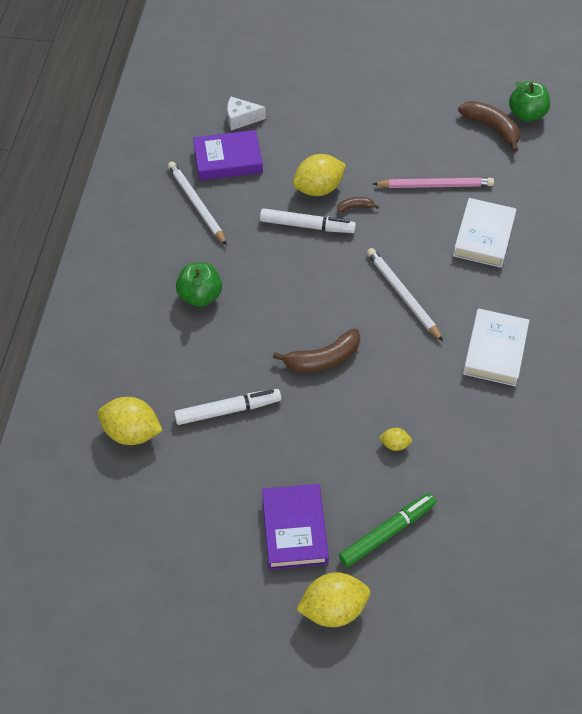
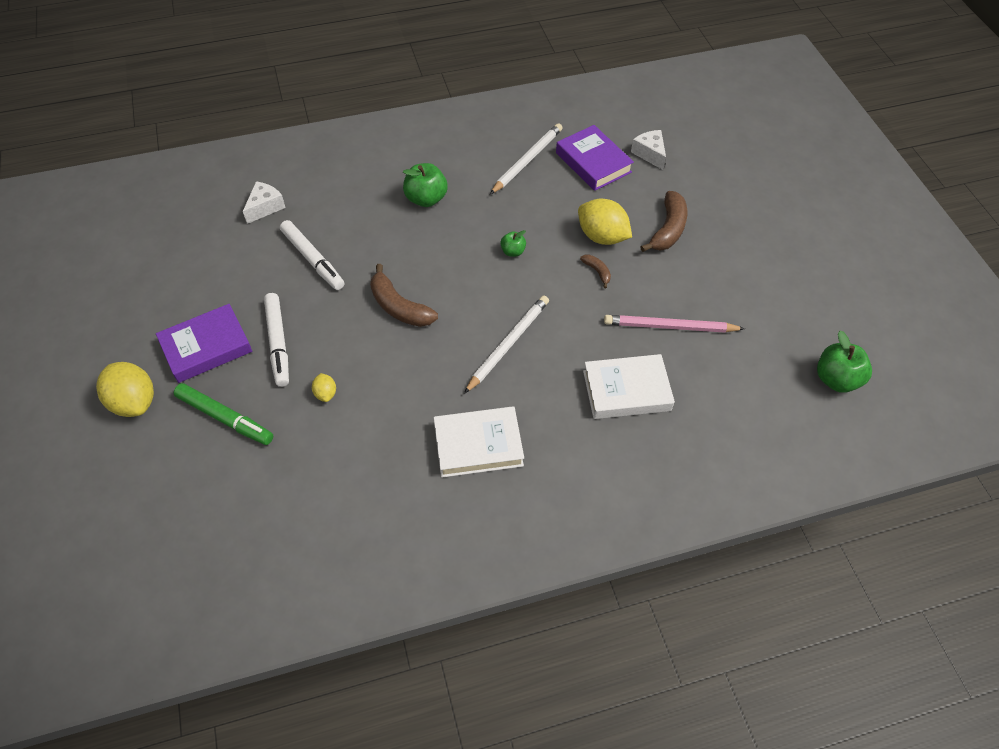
camera: 65 degrees right, 0 degrees up
yellow lemon [98,397,163,445] -> white cheese [243,181,286,224]
white marker [260,208,356,233] -> white marker moved to [264,293,289,387]
pink pencil [373,178,494,188] -> pink pencil turned 120 degrees clockwise [604,315,745,333]
brown banana [458,101,520,152] -> brown banana moved to [640,191,687,252]
none -> green apple [500,230,526,257]

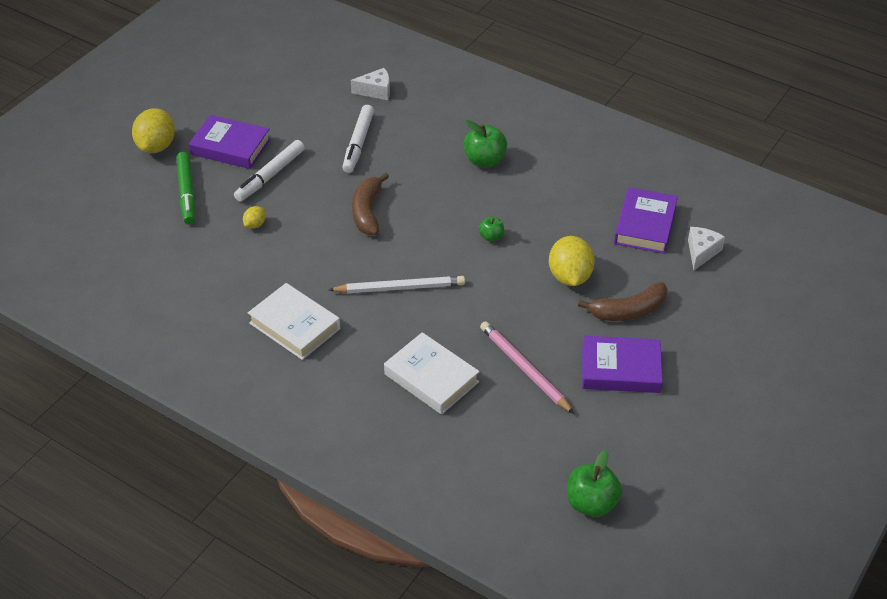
camera: 50 degrees right, 10 degrees down
white pencil [490,123,563,194] -> none
brown banana [580,254,611,288] -> none
none -> purple book [582,336,663,393]

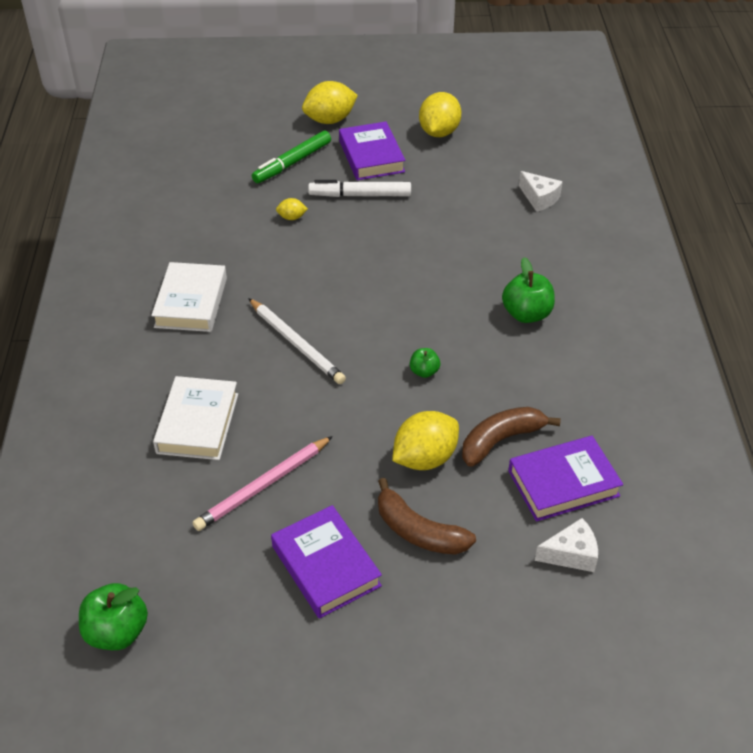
camera: 55 degrees right, 0 degrees up
white marker [342,105,374,173] -> none
brown banana [352,173,389,235] -> brown banana moved to [462,407,561,467]
pink pencil [480,321,574,414] -> pink pencil turned 150 degrees counterclockwise [193,436,333,531]
none -> yellow lemon [419,92,462,137]

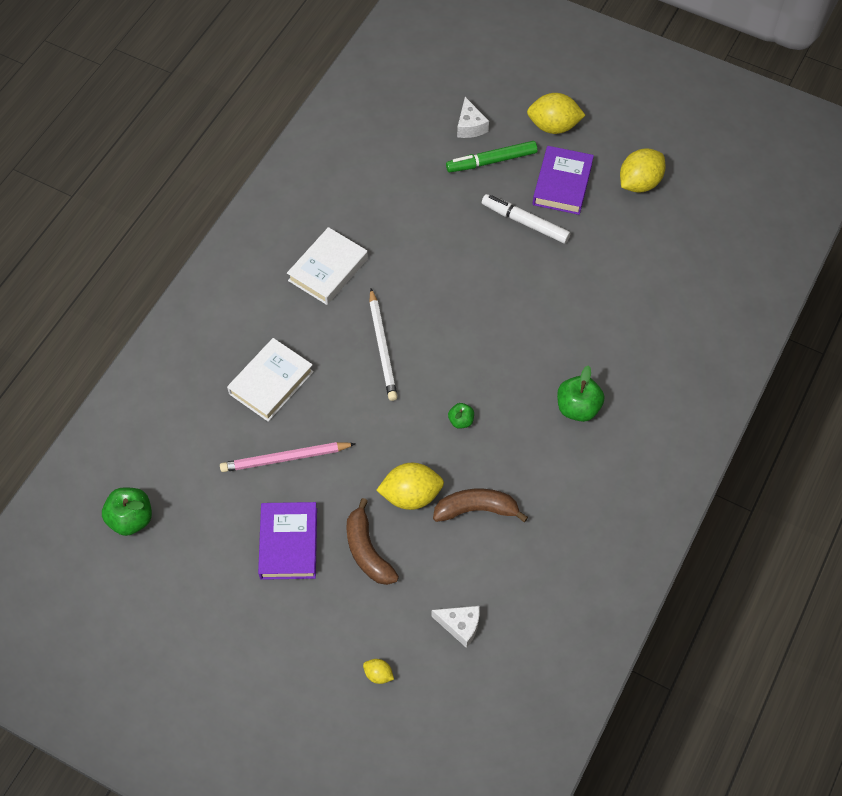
camera: 30 degrees right, 15 degrees up
yellow lemon [276,198,308,220] -> yellow lemon moved to [363,659,394,684]
purple book [508,436,623,522] -> none
white cheese [519,171,563,212] -> white cheese moved to [457,97,489,138]

